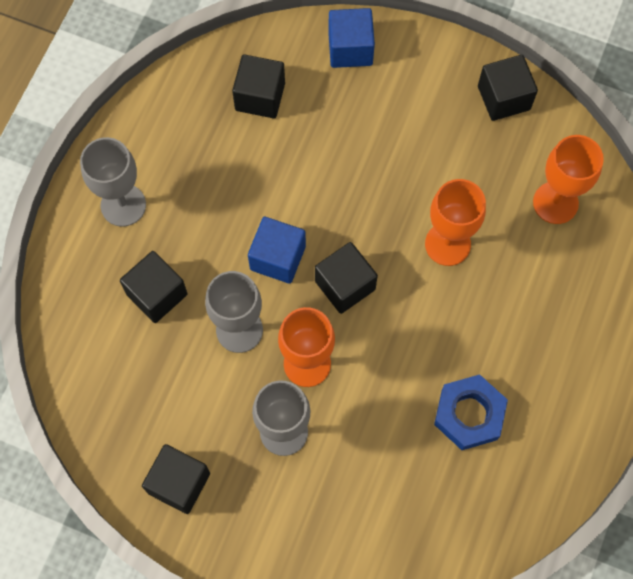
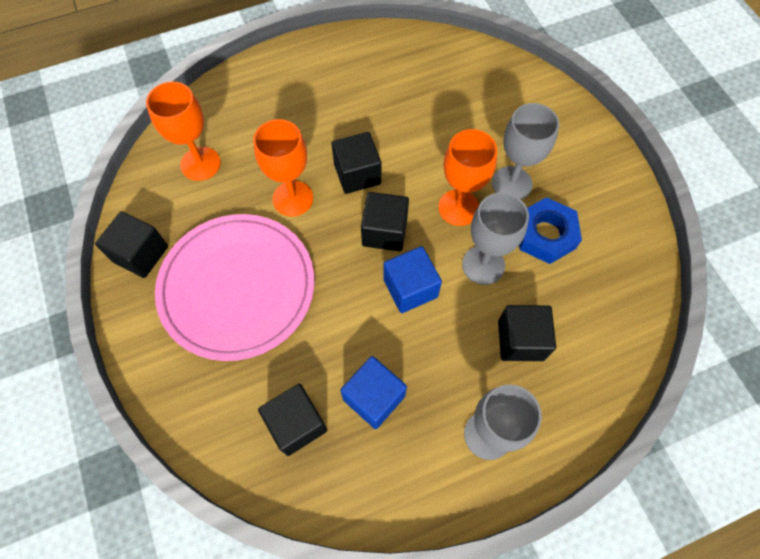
camera: 135 degrees left, 5 degrees down
black cube [142,444,210,514] -> black cube moved to [332,132,381,194]
blue cube [328,8,375,68] -> blue cube moved to [340,356,407,429]
blue nut [434,374,508,450] -> blue nut moved to [519,197,582,264]
none -> pink plate [155,214,314,361]

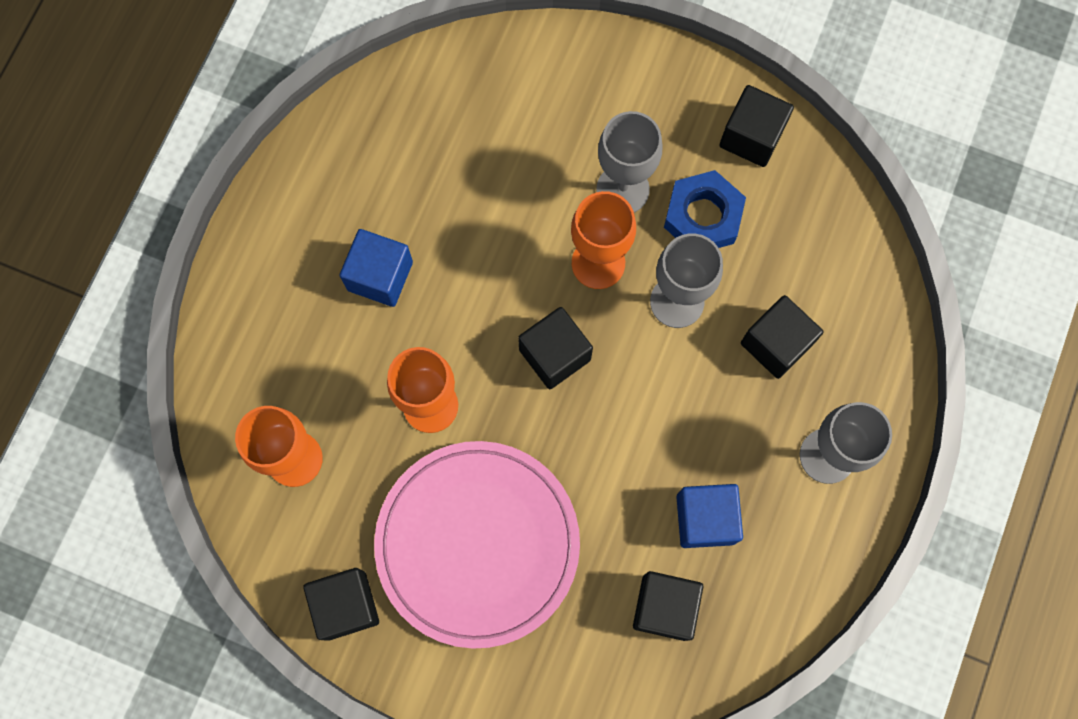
camera: 45 degrees left, 10 degrees up
black cube [332,132,381,194] -> black cube moved to [719,85,794,167]
blue cube [383,246,442,313] -> blue cube moved to [340,229,413,307]

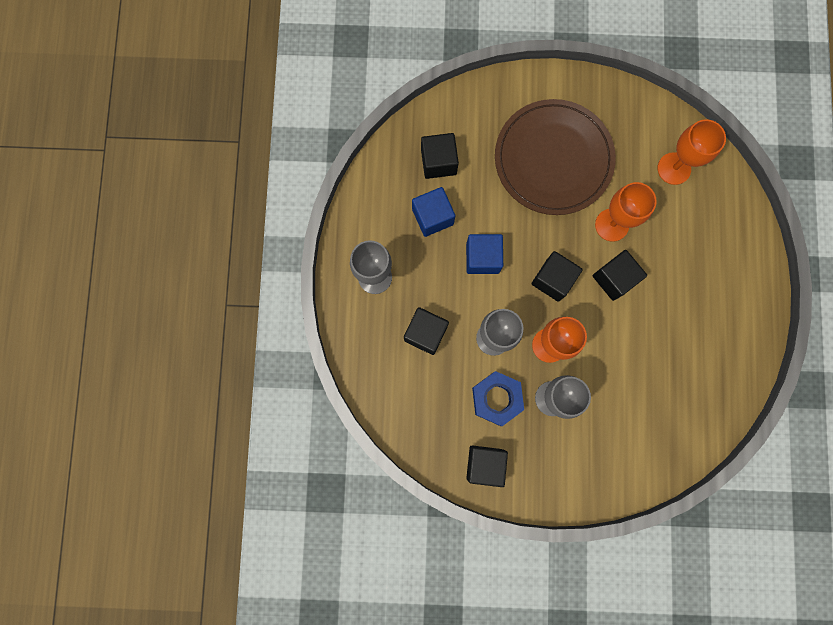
camera: 160 degrees right, 5 degrees up
black cube [303,568,379,641] -> black cube moved to [593,250,647,301]
blue cube [340,229,413,307] -> blue cube moved to [466,234,503,274]
pink plate [374,441,580,649] -> brown plate [495,99,616,215]

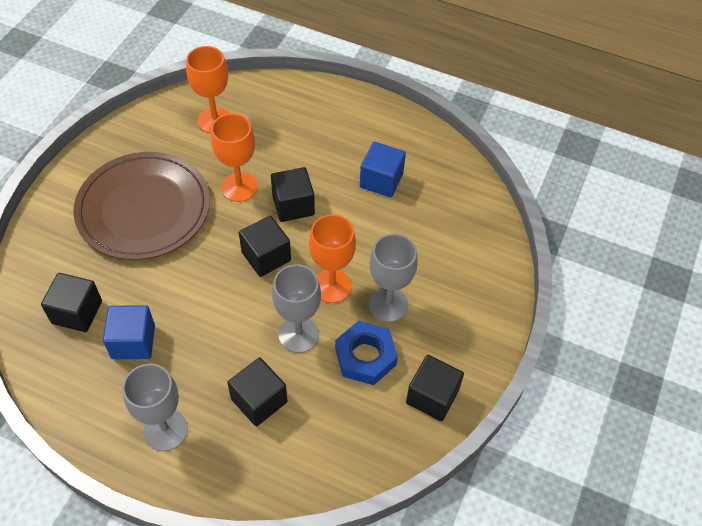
camera: 70 degrees left, 25 degrees down
blue cube [466,234,503,274] -> blue cube moved to [360,142,406,198]

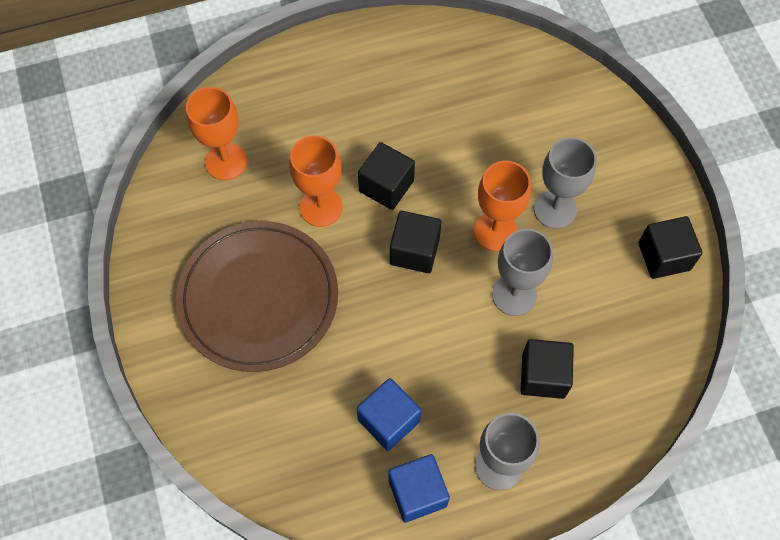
camera: 40 degrees left, 10 degrees up
black cube [41,273,102,332] -> none
blue nut [335,321,398,385] -> none
blue cube [360,142,406,198] -> blue cube moved to [388,454,450,522]

